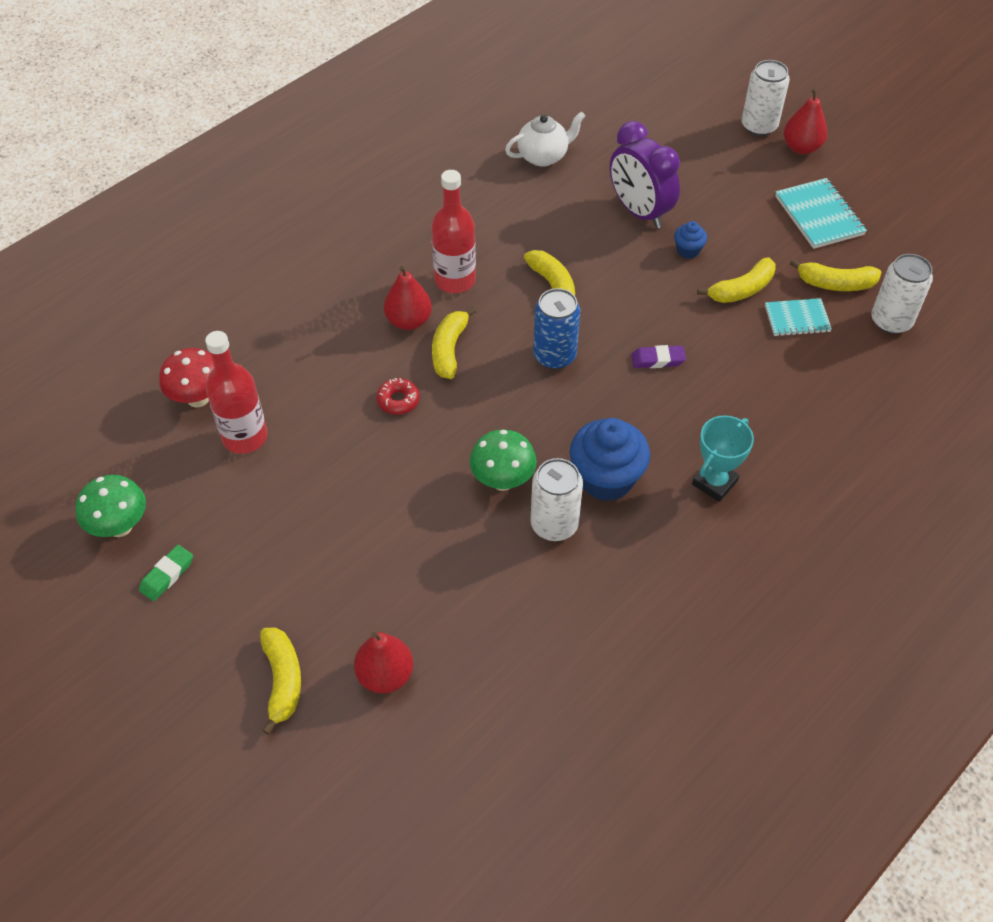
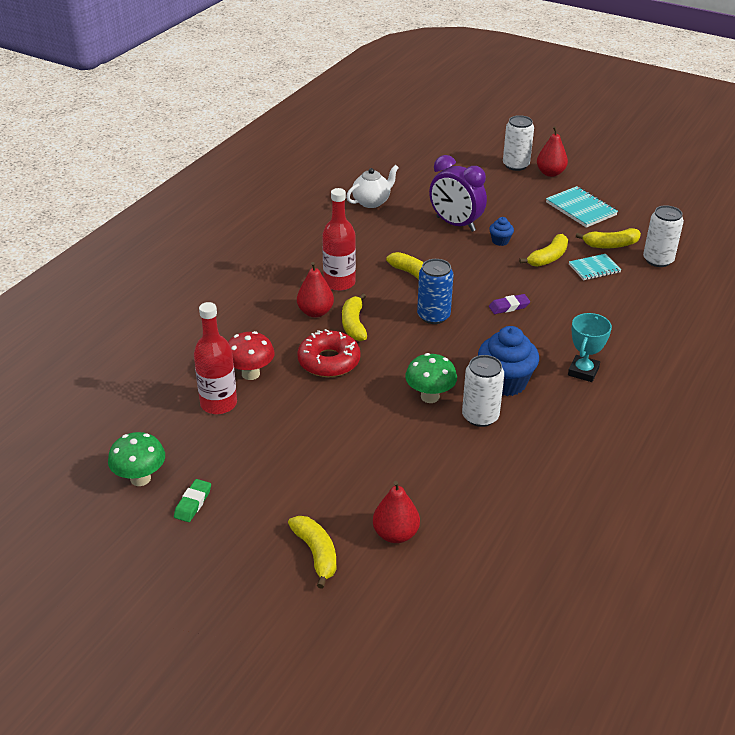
camera: 15 degrees left, 15 degrees down
red mushroom [159,348,214,408] -> red mushroom moved to [228,331,275,380]
red donut [376,378,420,415] -> red donut [297,329,361,377], size x1.86

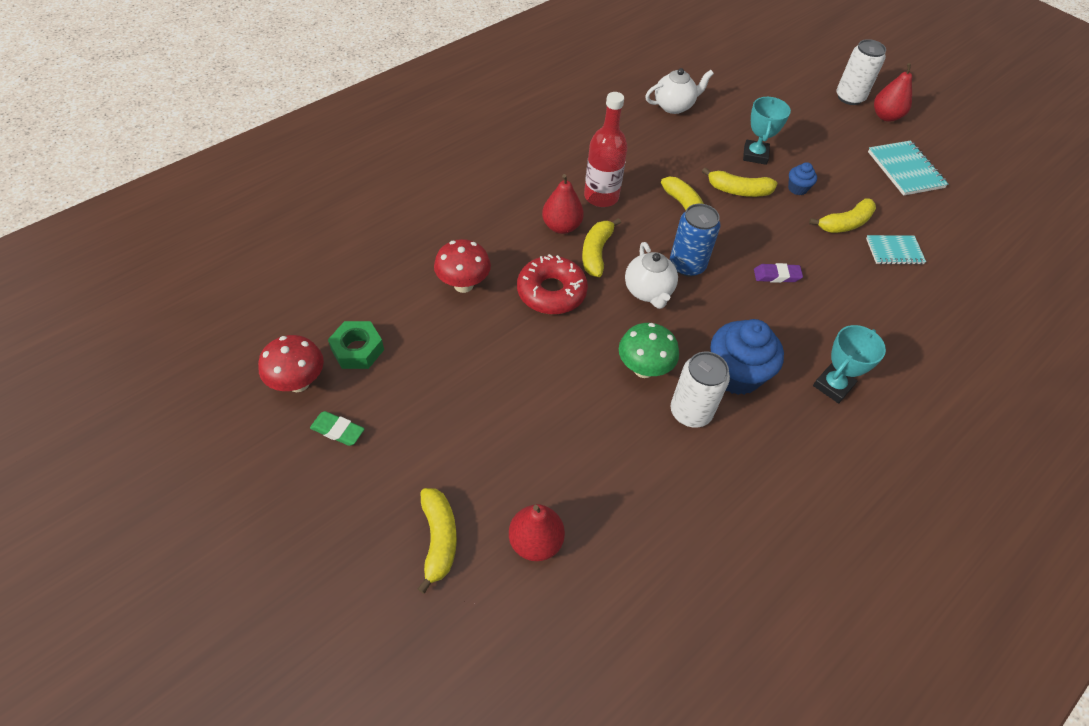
camera: 15 degrees right, 15 degrees up
green mushroom [108,432,165,486] -> red mushroom [258,335,324,392]
green eraser [174,479,211,522] -> green eraser turned 75 degrees clockwise [310,411,365,446]
red bottle [194,302,237,414] -> none
purple clock [429,155,487,232] -> turquoise trophy [743,97,791,165]
yellow banana [576,228,641,248] -> yellow banana moved to [702,167,778,197]
white can [643,205,684,267] -> none
none -> green nut [328,321,384,369]
none -> white teapot [625,242,678,309]

